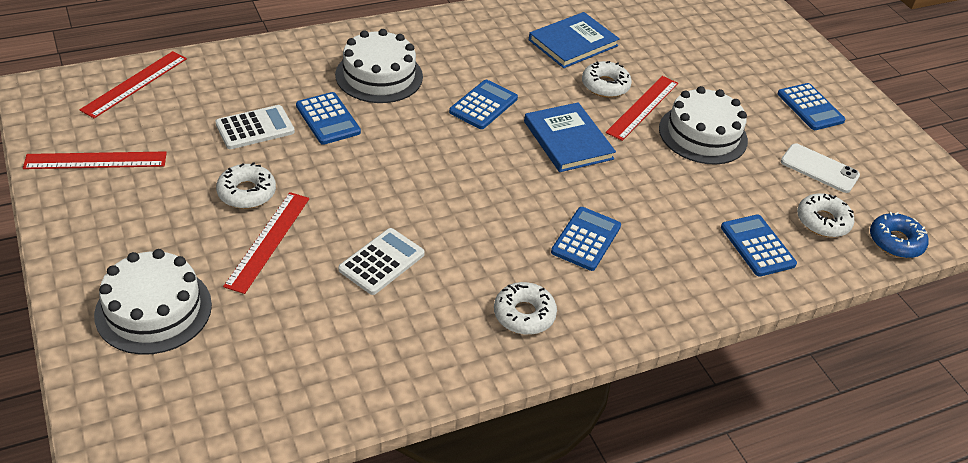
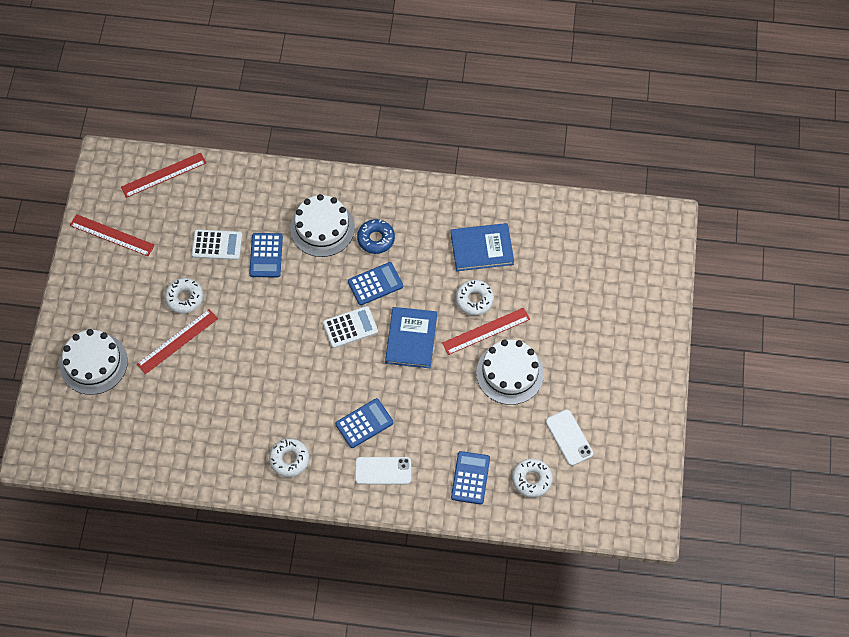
camera: 35 degrees right, 20 degrees up
white calculator [338,228,425,295] -> white calculator moved to [323,306,378,348]
blue calculator [777,83,846,130] -> none
blue donut [870,212,929,258] -> blue donut moved to [357,219,395,254]
none -> white phone [355,457,411,485]

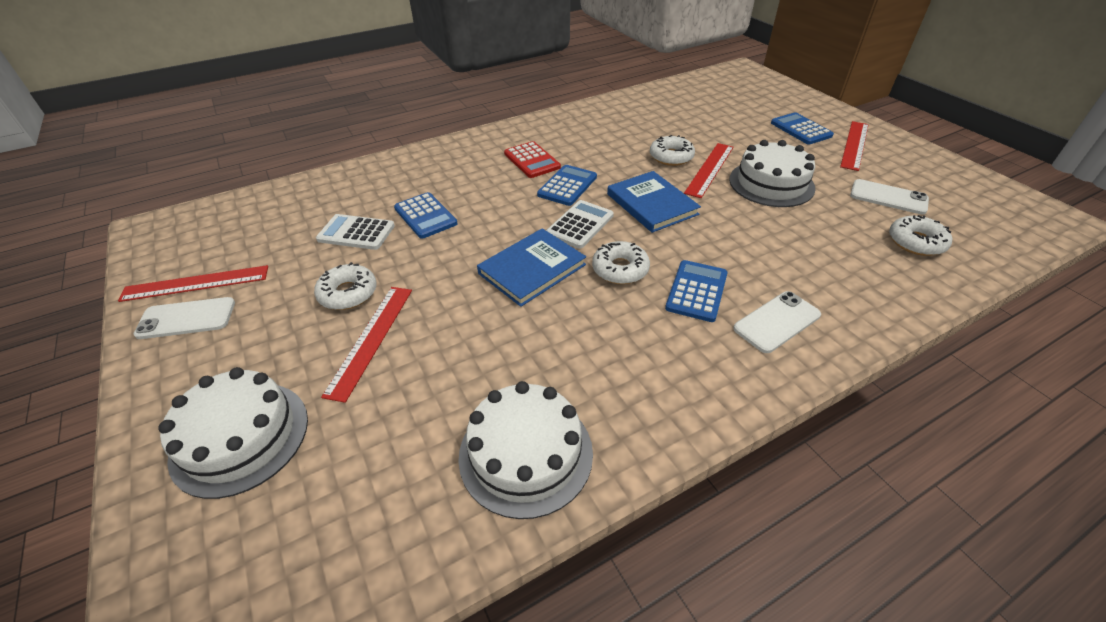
camera: 35 degrees left, 20 degrees down
red ruler [121,153,206,198] -> red ruler moved to [840,121,869,171]
white calculator [191,229,242,260] -> white calculator turned 135 degrees counterclockwise [316,214,395,250]
white donut [269,438,309,477] -> white donut moved to [592,241,650,284]
white cake [290,194,355,257] -> white cake moved to [458,381,593,519]
blue donut [357,219,395,254] -> red calculator [504,141,561,178]
blue book [451,223,514,271] -> blue book moved to [477,228,586,307]
blue calculator [451,451,490,504] -> blue calculator moved to [771,112,834,145]
none -> white phone [134,297,235,339]

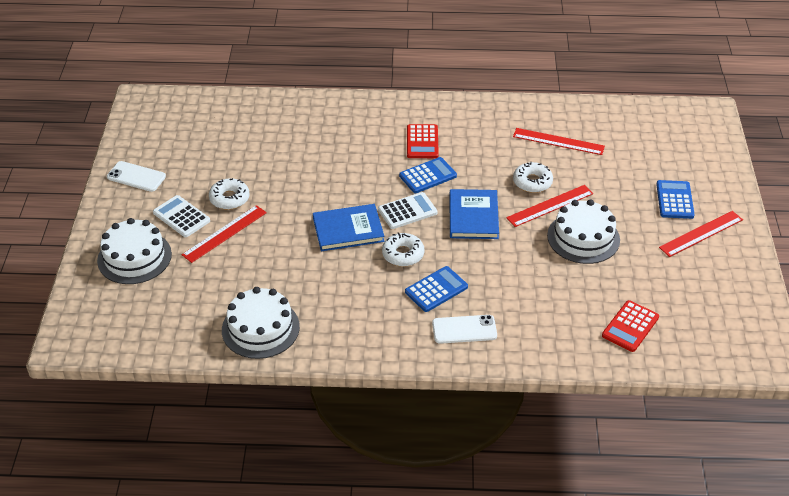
camera: 30 degrees right, 0 degrees up
red ruler [118,265,268,302] -> red ruler moved to [513,128,605,155]
white calculator [316,214,395,250] -> white calculator moved to [153,195,210,237]
blue calculator [394,192,458,239] -> none
white phone [850,179,929,214] -> none
white donut [889,215,952,256] -> red calculator [602,300,659,352]

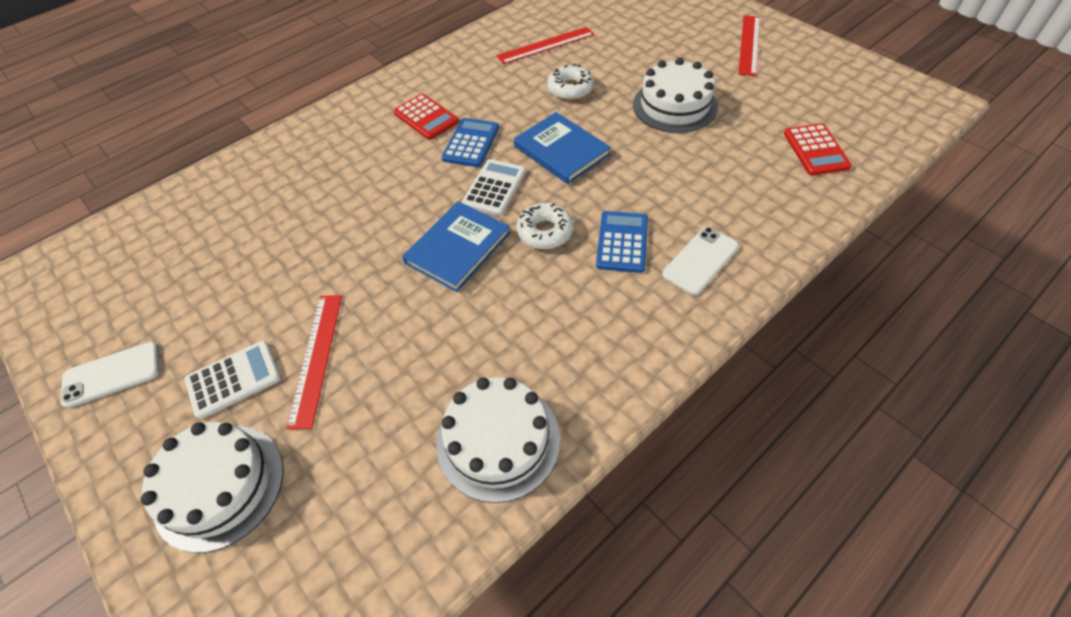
camera: 40 degrees left, 10 degrees up
white calculator [153,195,210,237] -> white calculator turned 150 degrees clockwise [185,340,281,419]
white donut [209,178,250,210] -> none
red ruler [506,185,594,227] -> none
blue calculator [656,180,695,219] -> none

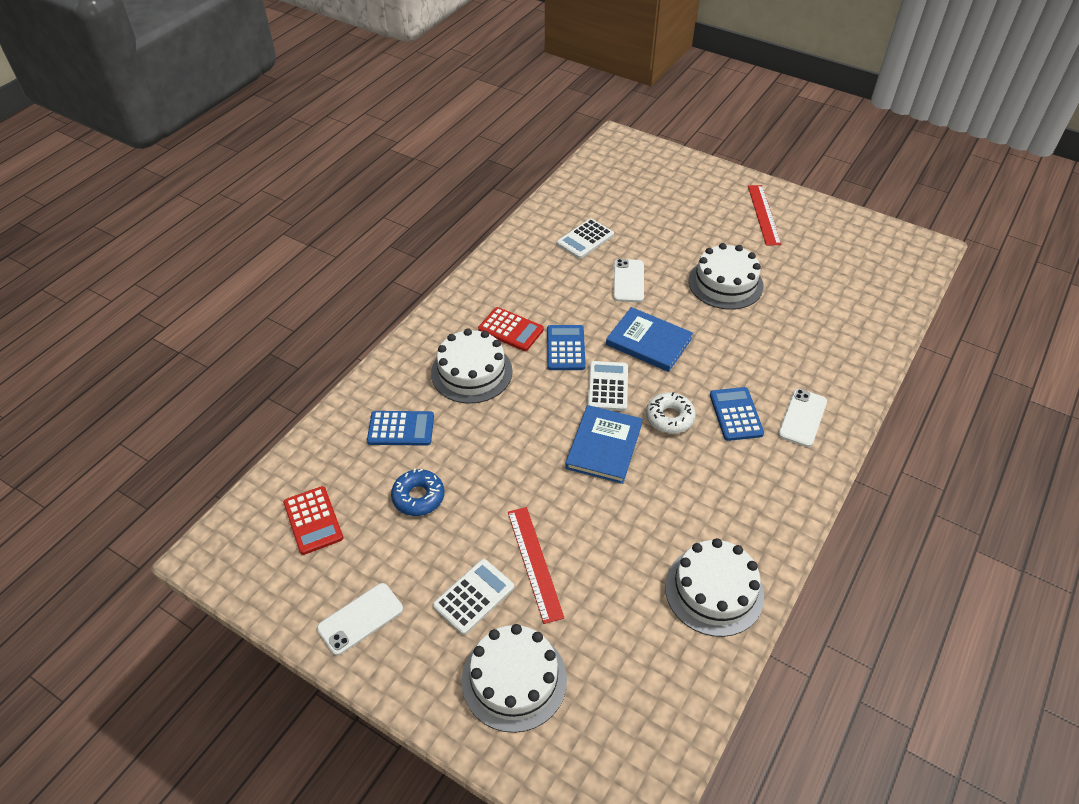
camera: 20 degrees left, 5 degrees down
red ruler [497,27,594,64] -> white calculator [557,219,614,259]
white donut [547,64,594,100] -> white phone [613,259,644,302]
red calculator [784,123,852,175] -> red calculator moved to [283,486,343,555]
none -> blue calculator [367,411,434,446]
none -> blue donut [391,469,444,516]
none -> white cake [431,328,513,404]

